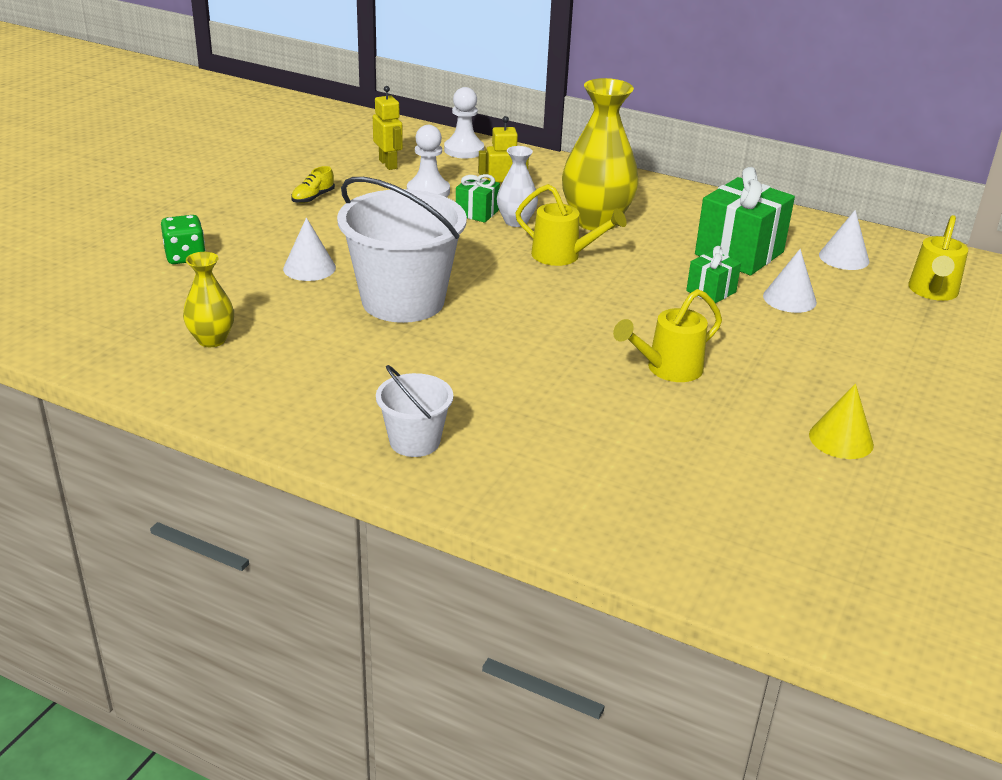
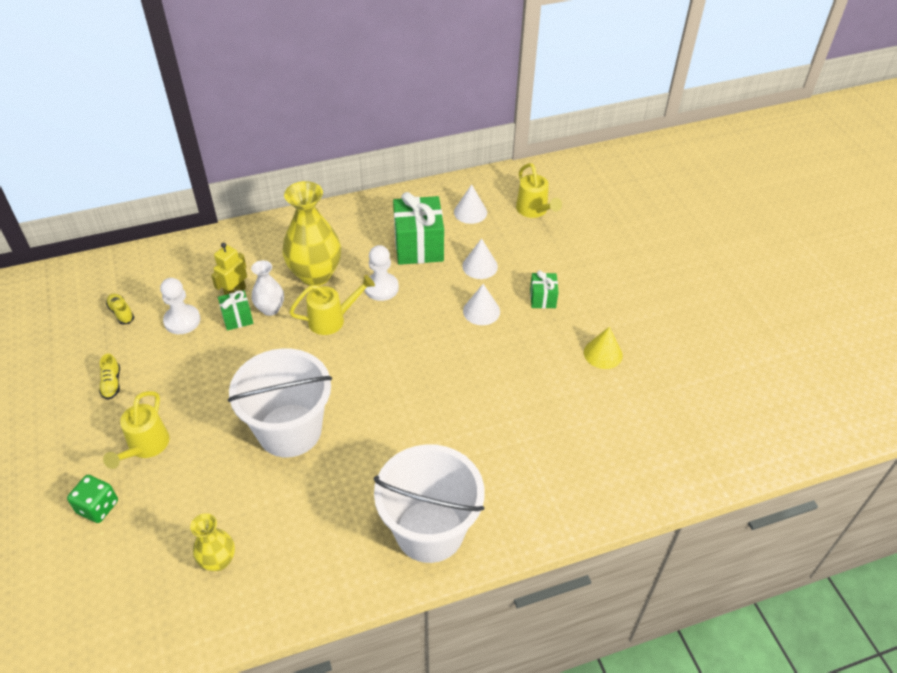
camera: 45 degrees left, 15 degrees up
white cone [283,217,336,281] -> white cone moved to [463,284,500,325]
yellow robot [373,86,403,170] -> yellow shoe [106,293,134,325]
white bucket [376,365,453,457] -> white bucket [373,444,485,563], size x1.95
white pawn [444,87,484,159] -> white pawn moved to [365,245,399,301]
yellow watering can [613,289,722,382] -> yellow watering can moved to [103,391,169,469]
green gift [686,246,741,303] -> green gift moved to [530,270,559,309]

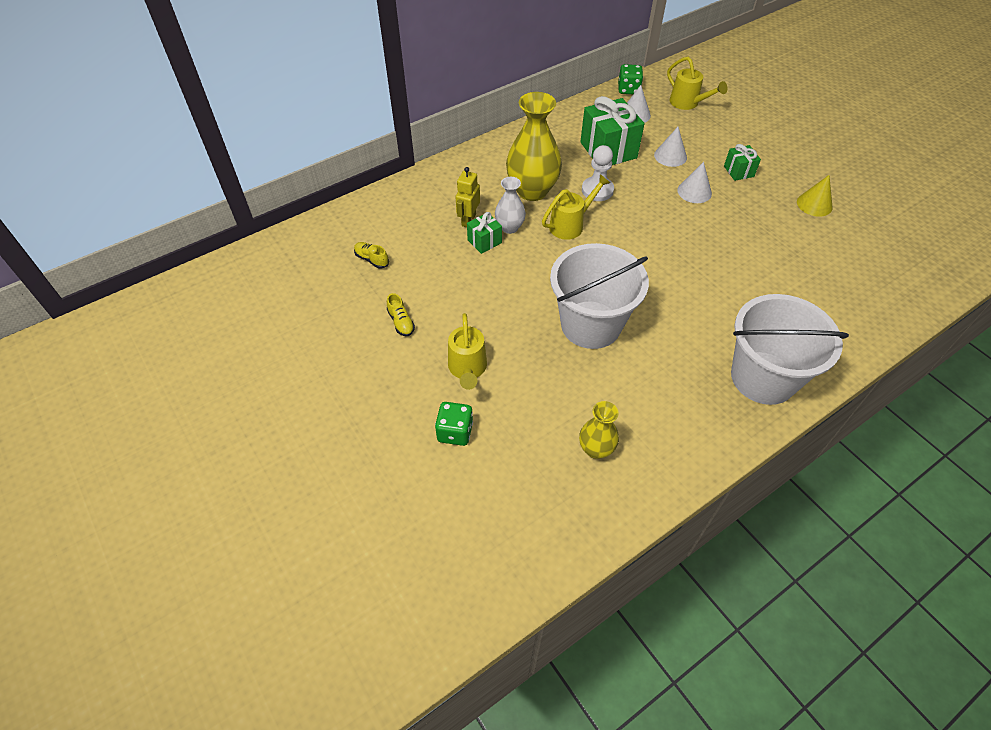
camera: 15 degrees left, 5 degrees up
white pawn [160,278,201,334] -> none
none -> green dice [618,64,643,94]

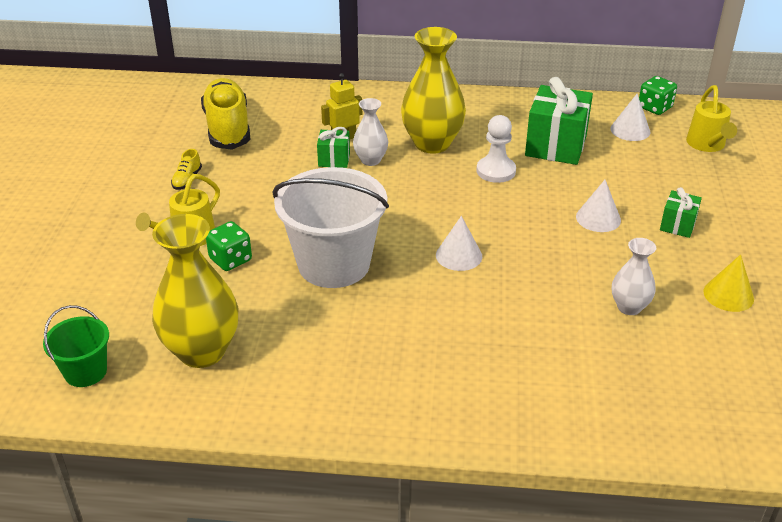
camera: 40 degrees right, 15 degrees down
yellow shoe [354,242,389,269] -> yellow shoe [201,78,250,150], size x2.46
green dice [435,402,473,446] -> green dice moved to [206,221,252,271]
yellow watering can [542,174,610,240] -> none
yellow vase [579,401,619,459] -> yellow vase [152,214,238,368], size x1.85
white cone [654,127,687,167] -> white cone moved to [436,216,482,271]
white bucket [731,294,849,405] -> none
none -> green bucket [43,305,109,387]
none -> white vase [612,238,656,315]

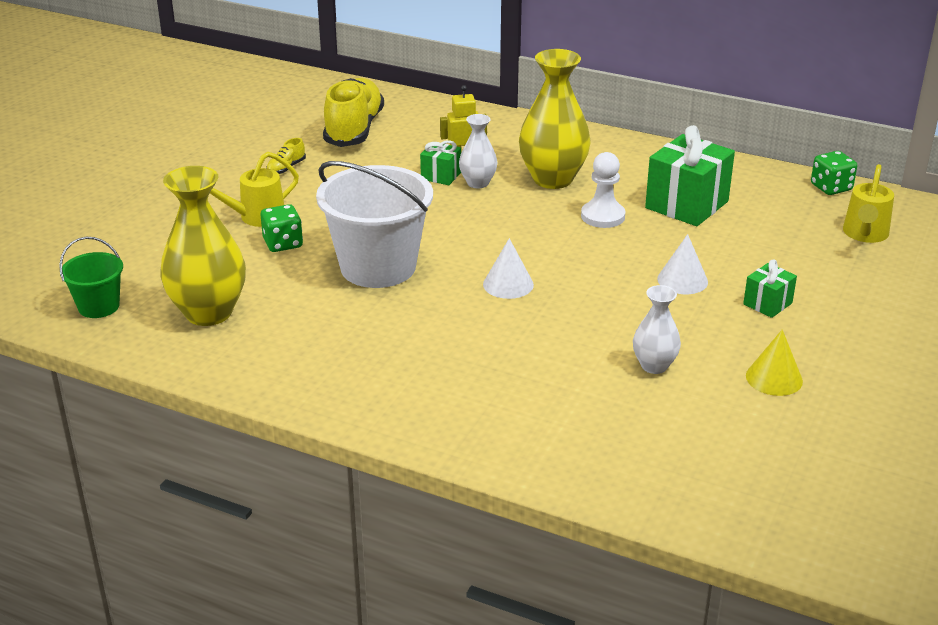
camera: 20 degrees right, 5 degrees down
white cone [610,94,650,141] -> none

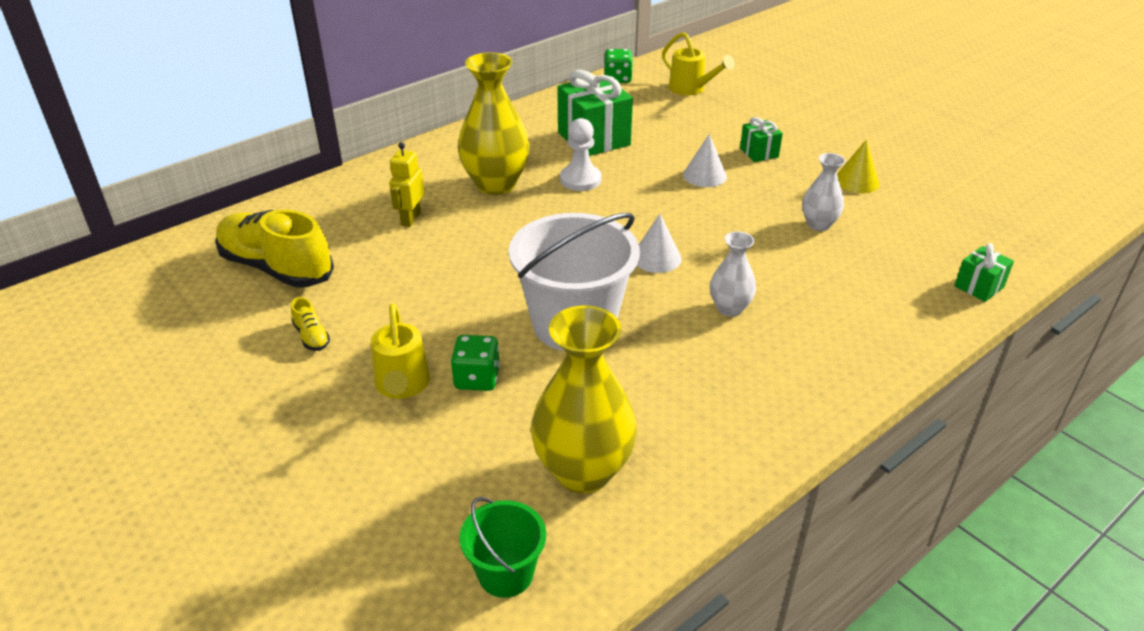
camera: 65 degrees left, 5 degrees up
green gift [420,140,461,185] -> green gift moved to [954,243,1014,302]
white vase [459,114,497,188] -> white vase moved to [710,231,756,317]

